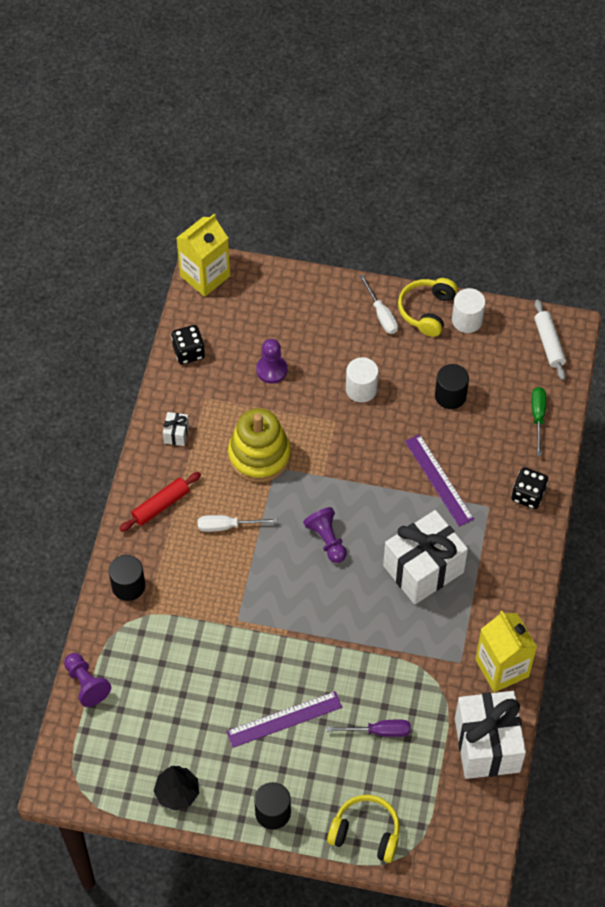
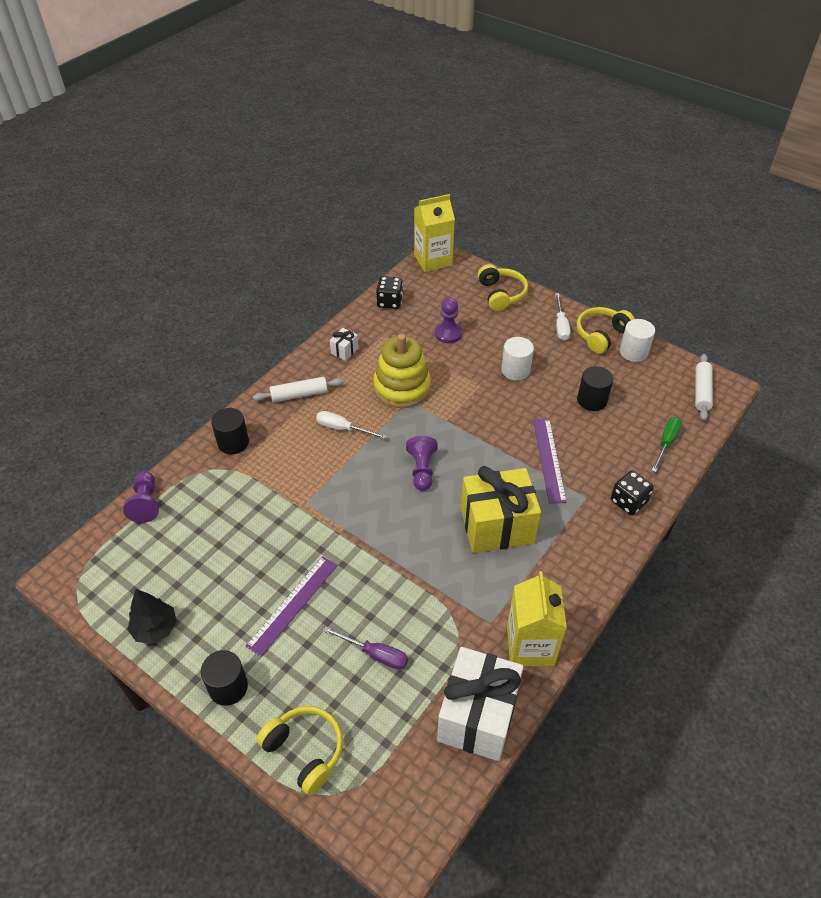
camera: 25 degrees right, 10 degrees down
red rolling pin [119,472,201,532] -> white rolling pin [253,377,344,402]
purple ruler [226,691,342,748] -> purple ruler turned 60 degrees counterclockwise [245,556,338,657]
white gift [383,510,468,604] -> yellow gift [461,466,541,553]
none -> yellow headphones [478,264,528,311]

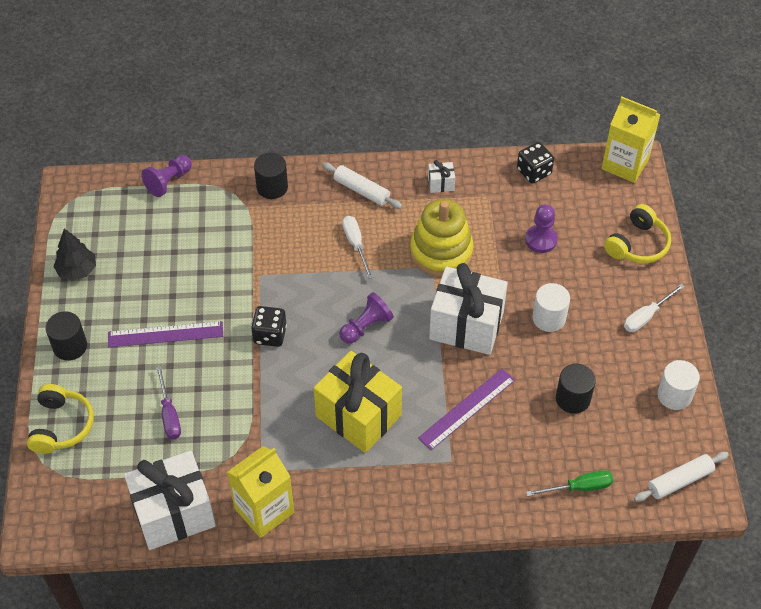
camera: 50 degrees right, 5 degrees up
yellow headphones [577,307,635,354] -> none
black dice [611,470,654,515] -> black dice moved to [251,306,287,347]
none -> white gift [429,263,508,355]

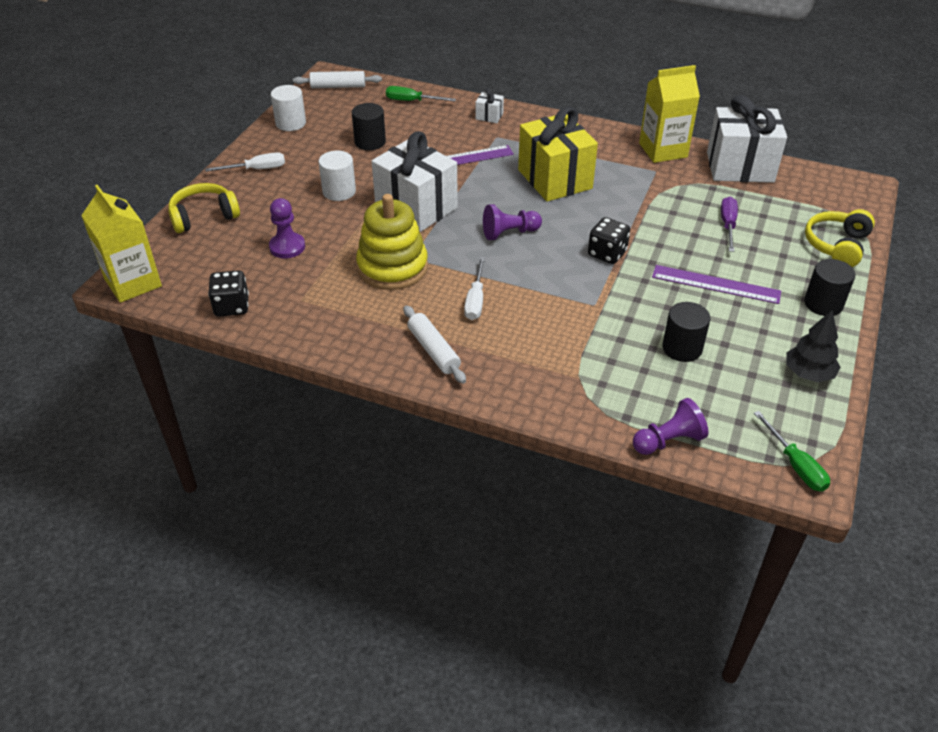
camera: 155 degrees left, 10 degrees down
black cylinder [254,153,288,199] -> black cylinder moved to [662,302,711,362]
white gift [428,160,455,193] -> white gift moved to [475,88,504,123]
none -> green screwdriver [754,411,830,492]

